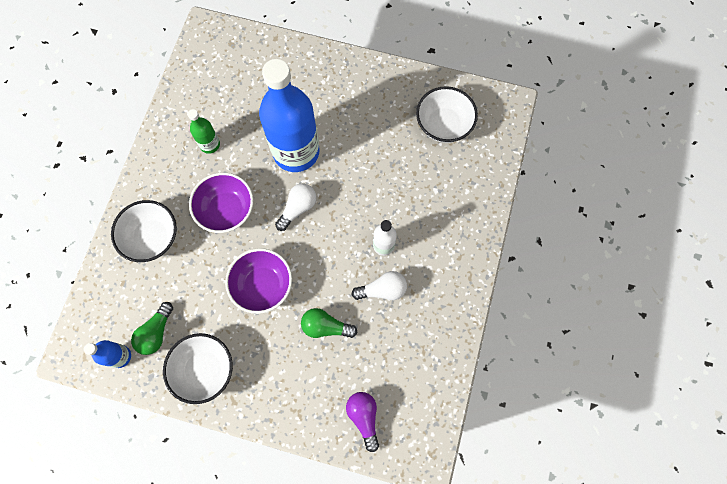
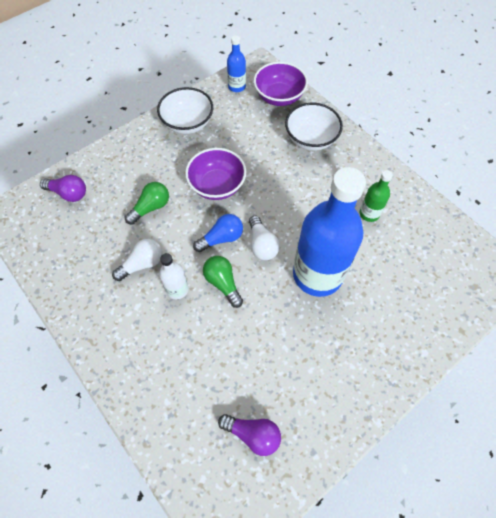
camera: 125 degrees right, 10 degrees down
green light bulb [131,302,173,355] -> green light bulb moved to [203,256,243,308]
purple bowl [189,173,253,233] -> purple bowl moved to [254,62,308,106]
white light bulb [351,271,407,300] -> white light bulb turned 150 degrees counterclockwise [112,239,162,281]
white bowl [416,86,478,143] -> purple light bulb [218,414,281,456]
none -> blue light bulb [193,214,243,252]

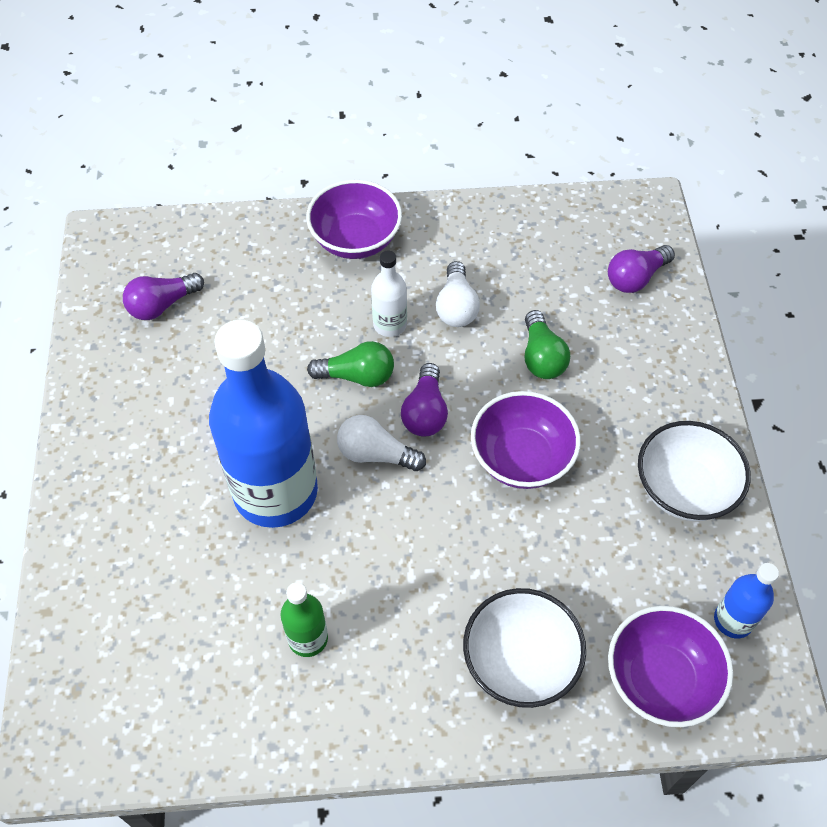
camera: 125 degrees right, 5 degrees down
blue light bulb [193,214,243,252] -> purple light bulb [401,363,448,436]
none -> purple bowl [306,180,402,259]

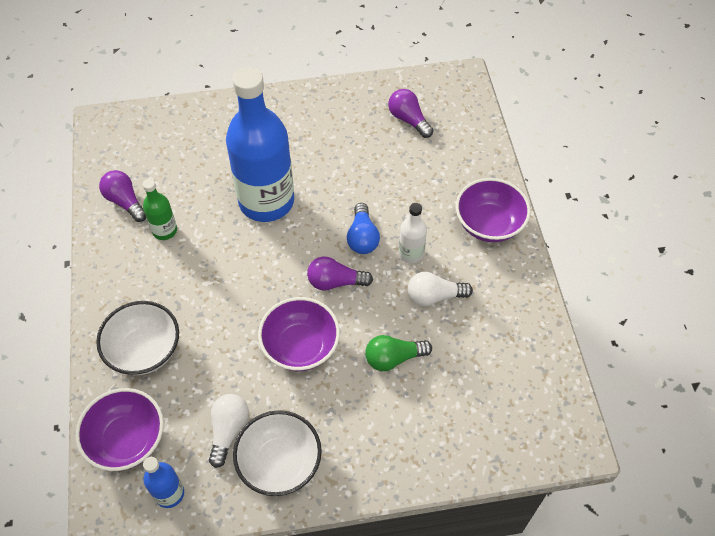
camera: 85 degrees right, 0 degrees up
green light bulb [307,341,394,387] -> blue light bulb [347,203,380,254]
white light bulb [337,415,426,471] -> white light bulb moved to [209,394,249,468]
purple light bulb [608,245,675,293] -> purple light bulb moved to [99,170,146,222]

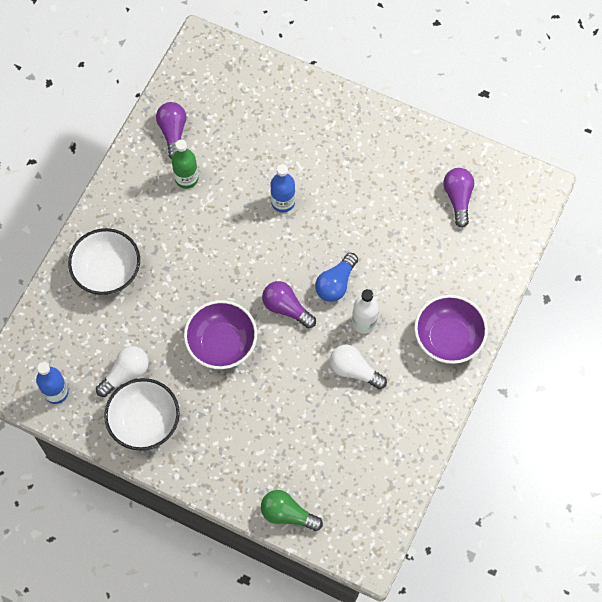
camera: 35 degrees right, 10 degrees up
purple bowl [75,388,164,471] -> none
blue bottle [226,67,294,222] -> blue bottle [270,164,295,213], size x0.44
green light bulb [365,335,432,371] -> green light bulb moved to [261,490,323,531]

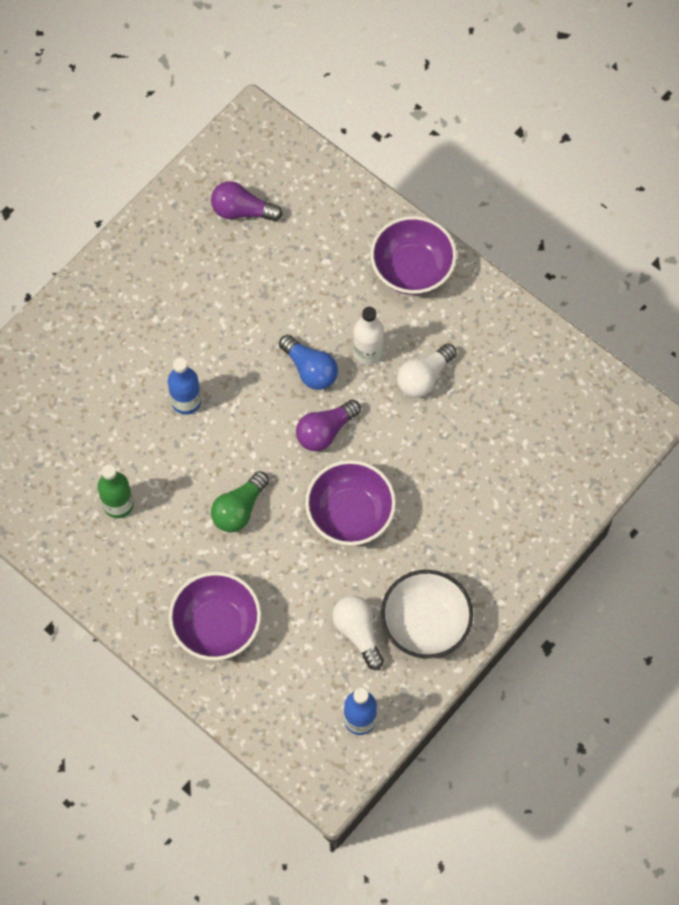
camera: 75 degrees left, 0 degrees up
white bowl [68,228,140,295] -> purple bowl [169,572,261,660]
purple light bulb [156,102,186,159] -> none
green light bulb [261,490,323,531] -> green light bulb moved to [211,471,269,532]

